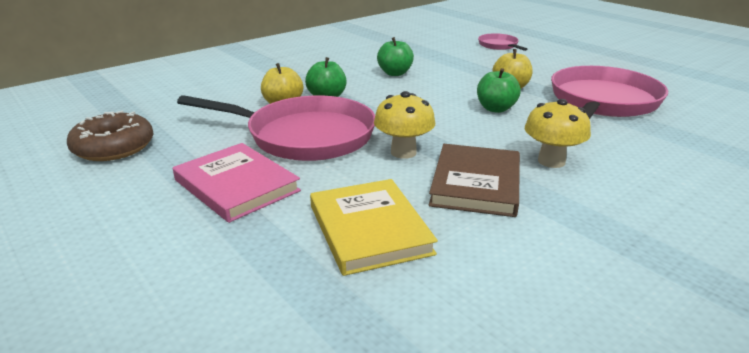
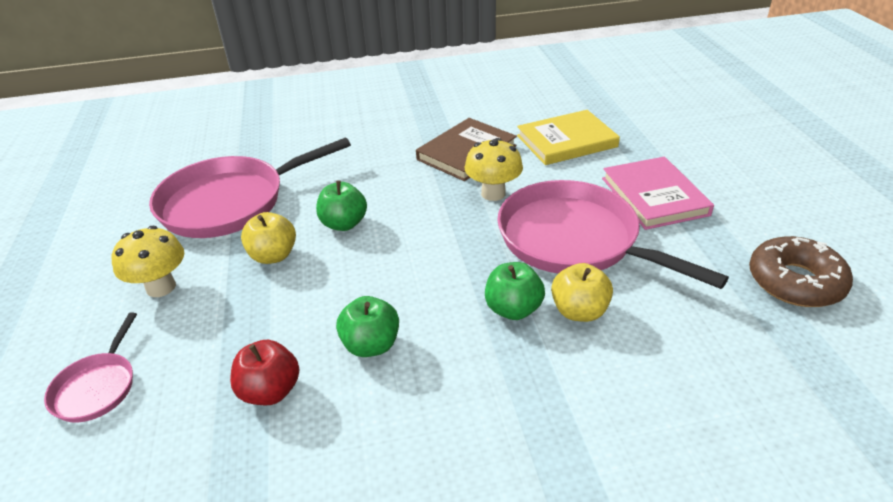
camera: 150 degrees left, 10 degrees up
yellow book [310,179,438,276] -> yellow book turned 60 degrees clockwise [517,110,620,165]
yellow mushroom [525,99,591,168] -> yellow mushroom moved to [111,226,184,297]
none -> red apple [230,340,300,405]

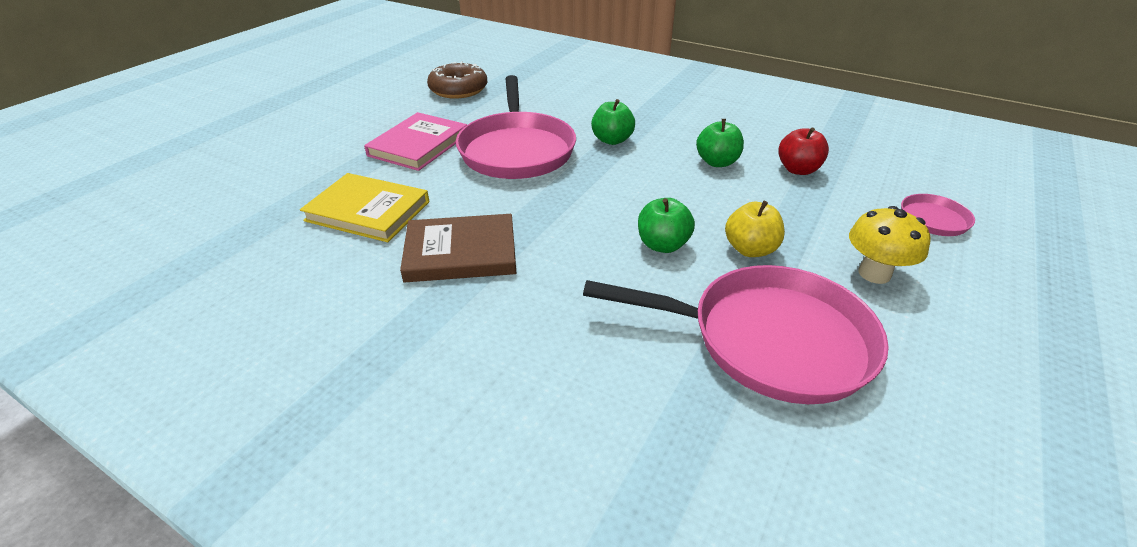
camera: 140 degrees left, 0 degrees up
yellow mushroom [464,138,523,201] -> none
yellow apple [551,263,613,322] -> none

